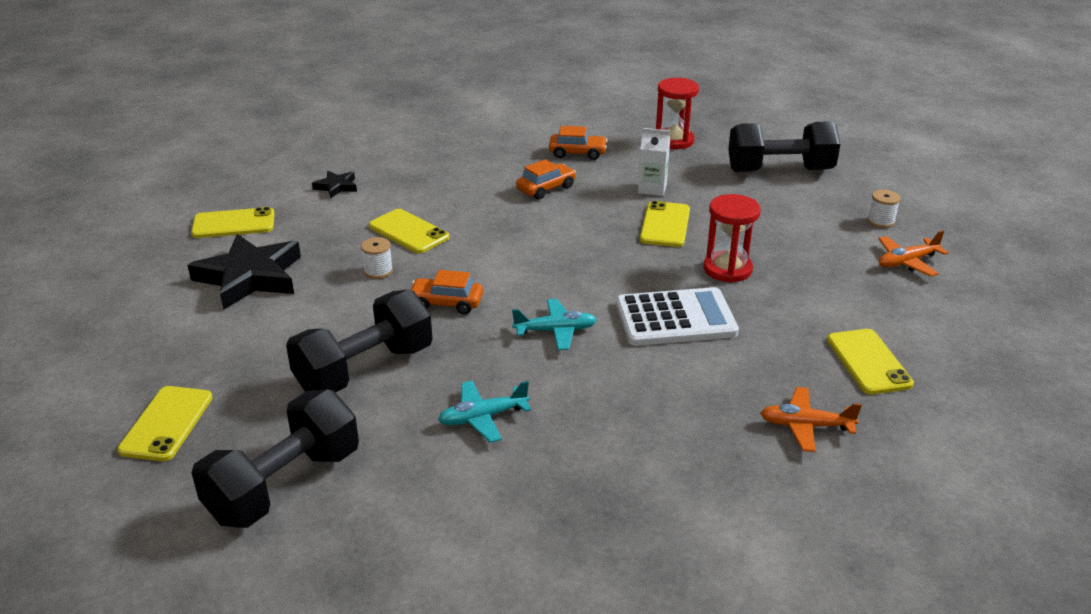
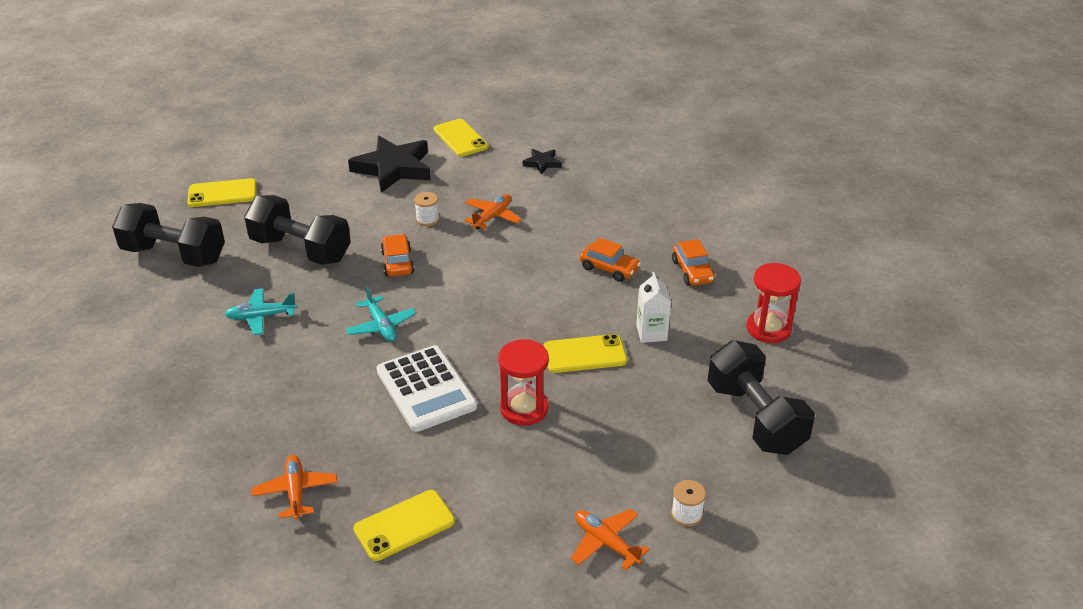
camera: 70 degrees right, 5 degrees up
yellow phone [369,209,450,254] -> orange plane [464,194,521,230]
turquoise plane [438,381,531,443] -> turquoise plane turned 60 degrees counterclockwise [225,288,297,335]

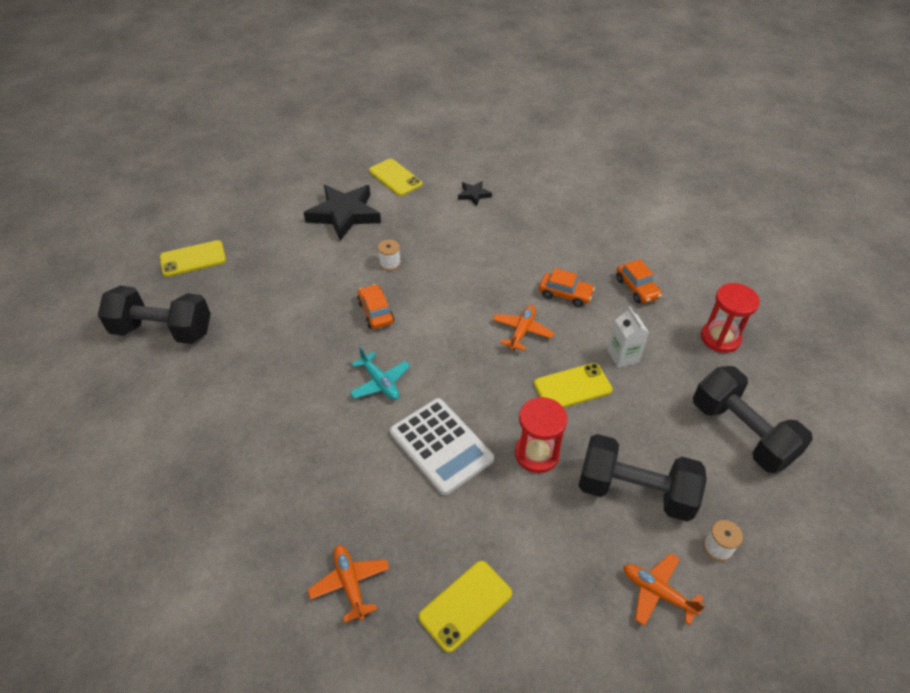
camera: 10 degrees left, 10 degrees up
turquoise plane [225,288,297,335] -> none
black dumbbell [244,195,351,265] -> black dumbbell moved to [579,434,707,521]
orange plane [464,194,521,230] -> orange plane moved to [492,305,554,351]

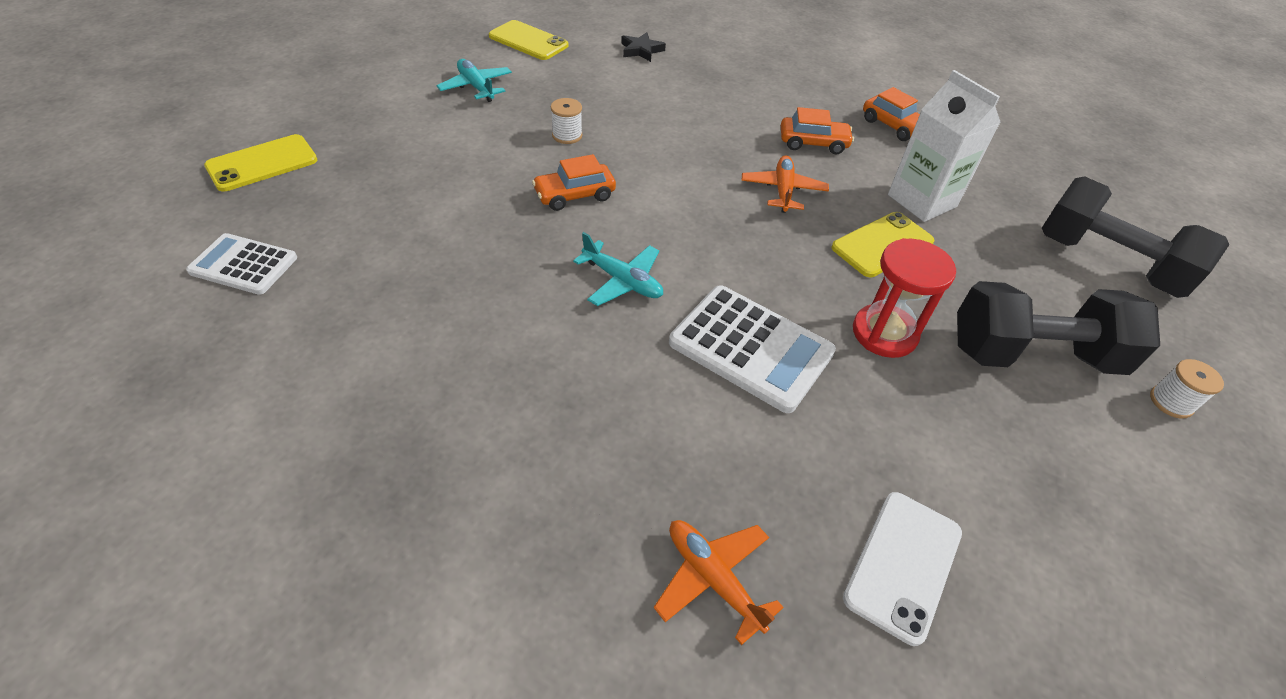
camera: 20 degrees left, 0 degrees up
black dumbbell [98,286,211,344] -> white calculator [186,233,297,295]
black star [304,185,381,241] -> turquoise plane [436,59,512,102]
orange car [357,284,394,329] -> orange car turned 75 degrees counterclockwise [532,154,616,211]
yellow phone [418,561,512,653] -> white phone [843,492,962,646]
white carton [608,307,649,368] -> white carton [888,70,1001,222], size x1.55
orange plane [623,553,705,626] -> none
red hourglass [701,283,760,353] -> none

